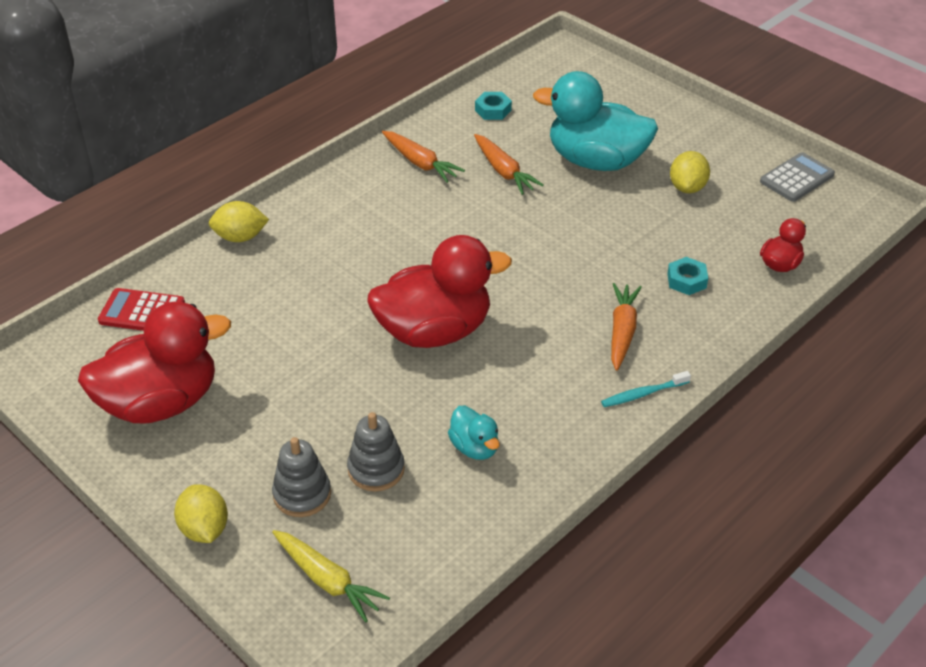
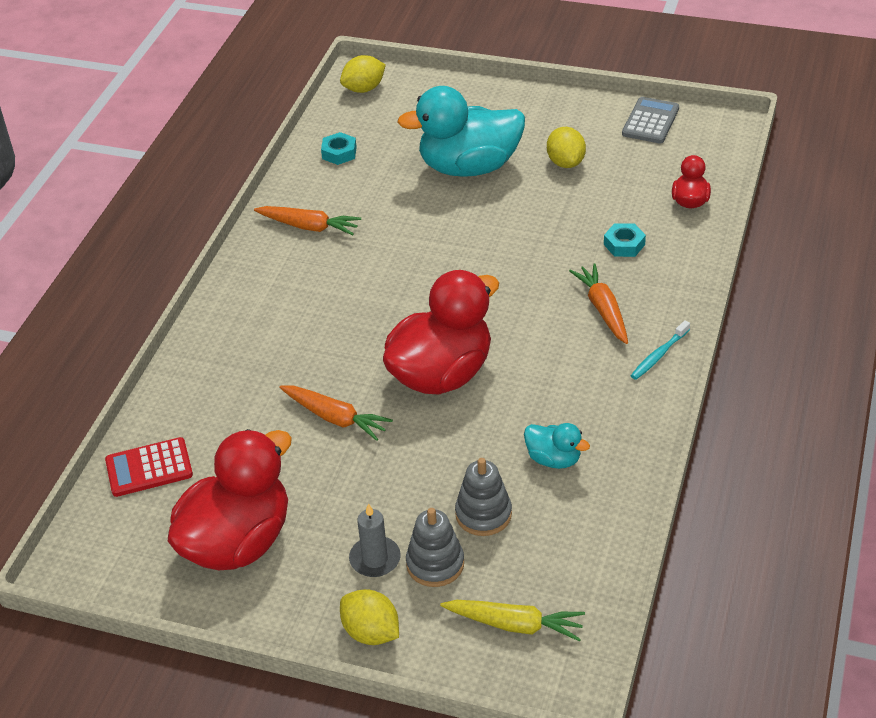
camera: 25 degrees left, 0 degrees up
yellow lemon [209,201,269,242] -> yellow lemon moved to [340,55,386,93]
orange carrot [474,134,544,195] -> orange carrot moved to [279,386,393,441]
none -> grey candle [349,503,401,577]

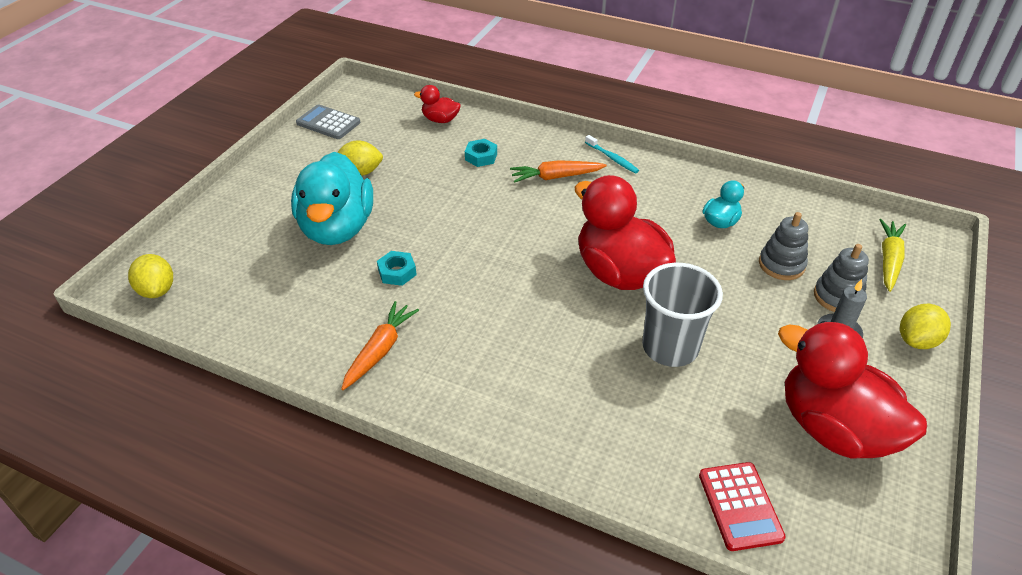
camera: 85 degrees left, 0 degrees up
orange carrot [279,386,393,441] -> grey cup [642,263,723,367]
turquoise nut [321,132,357,165] -> turquoise nut moved to [377,251,417,286]

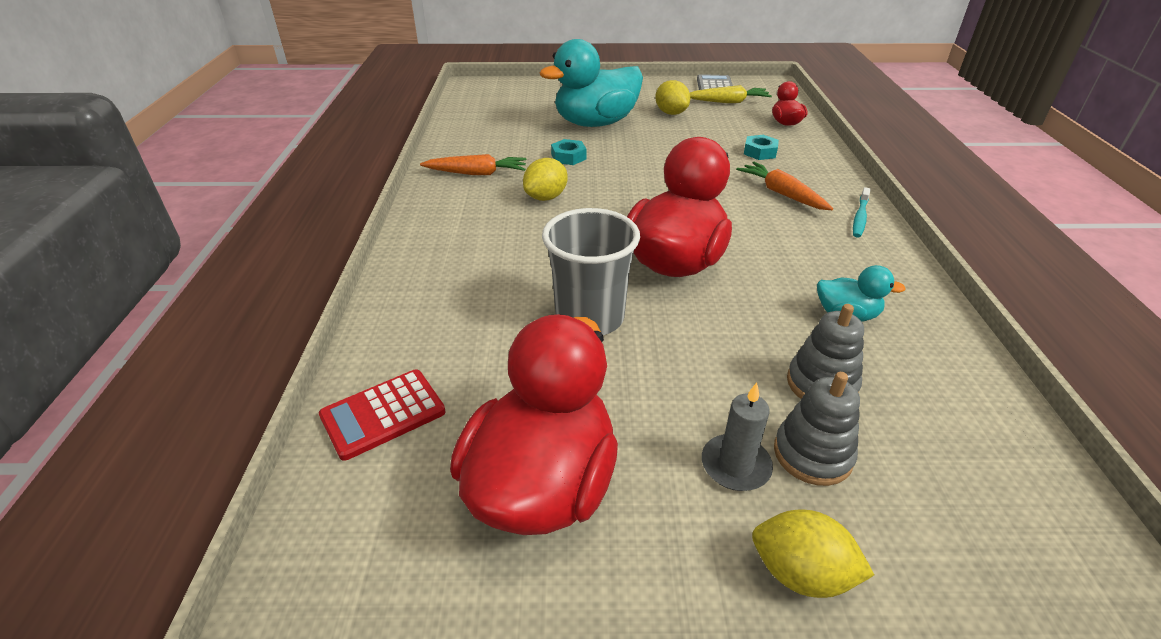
camera: 65 degrees right, 5 degrees down
yellow lemon [128,254,173,298] -> yellow lemon moved to [523,158,568,201]
yellow carrot [879,219,906,292] -> yellow carrot moved to [690,85,772,103]

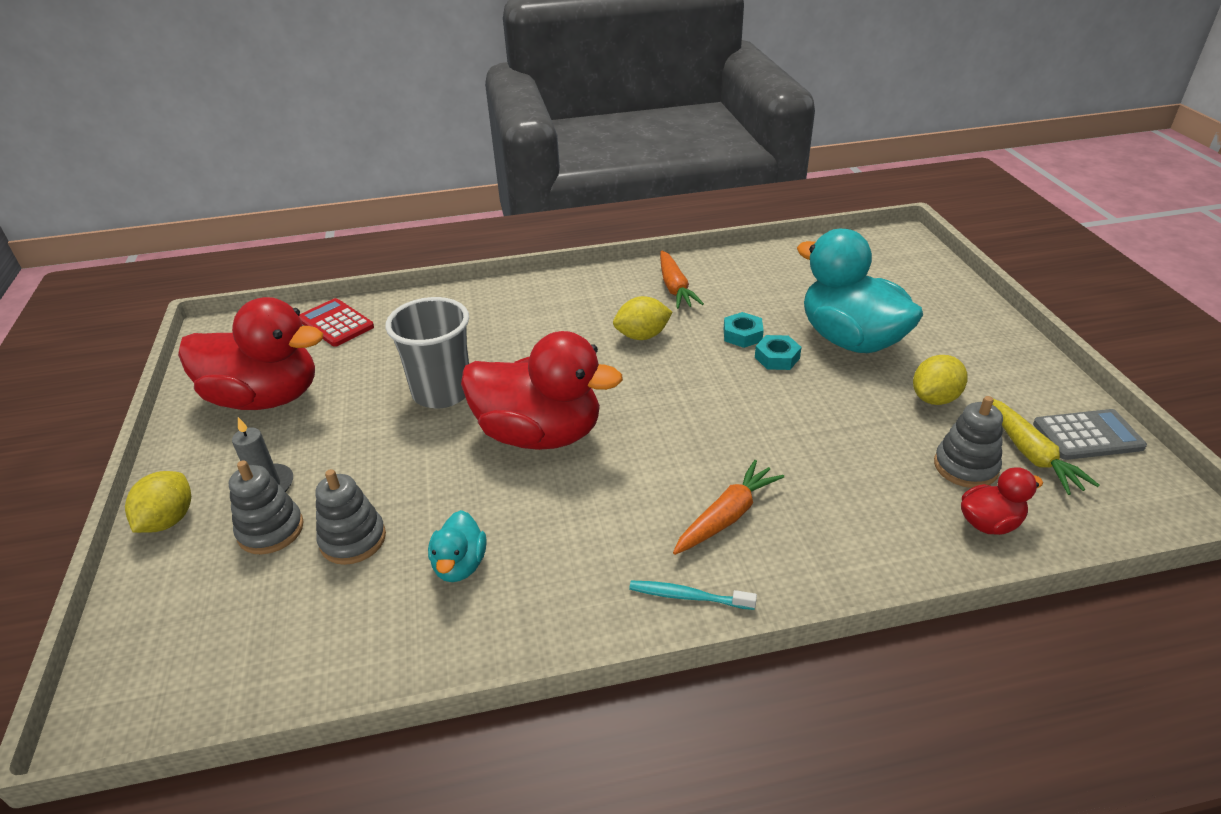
camera: 80 degrees right, 0 degrees up
yellow lemon [523,158,568,201] -> yellow lemon turned 45 degrees counterclockwise [613,296,673,340]
turquoise nut [744,135,779,160] -> turquoise nut moved to [755,335,802,370]
none -> grey stacking toy [934,396,1003,488]

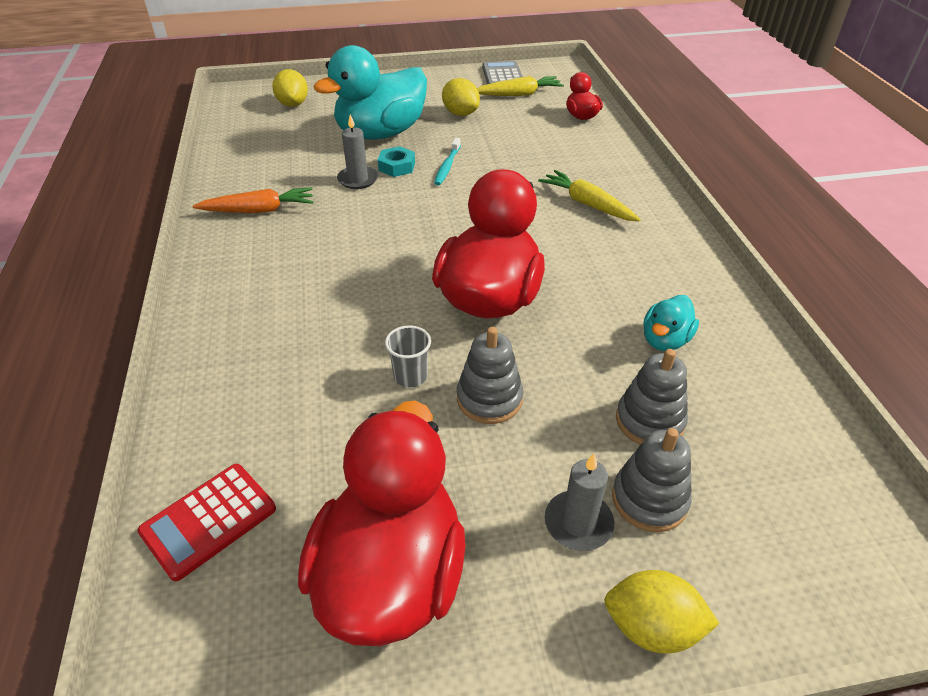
camera: 90 degrees left, 5 degrees up
grey cup [385,297,469,408] -> grey cup [385,325,431,387], size x0.47
turquoise duck [428,510,486,582] -> turquoise duck turned 120 degrees clockwise [643,295,699,351]
yellow lemon [613,296,673,340] -> yellow lemon moved to [272,69,308,107]
turquoise toothbrush [629,581,757,610] -> turquoise toothbrush moved to [434,137,461,186]
orange carrot [673,460,784,555] -> yellow carrot [538,170,641,221]
turquoise nut [724,312,764,348] -> grey candle [337,114,378,189]
grey stacking toy [934,396,1003,488] -> grey stacking toy moved to [457,327,523,424]

